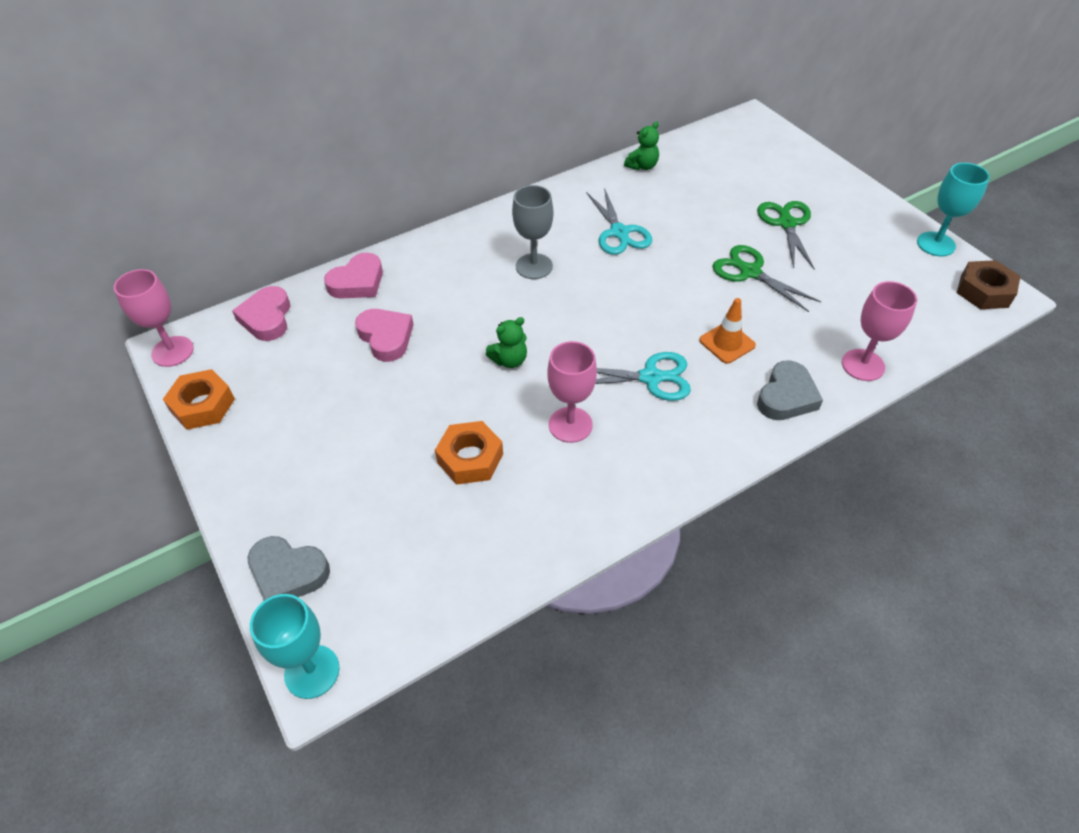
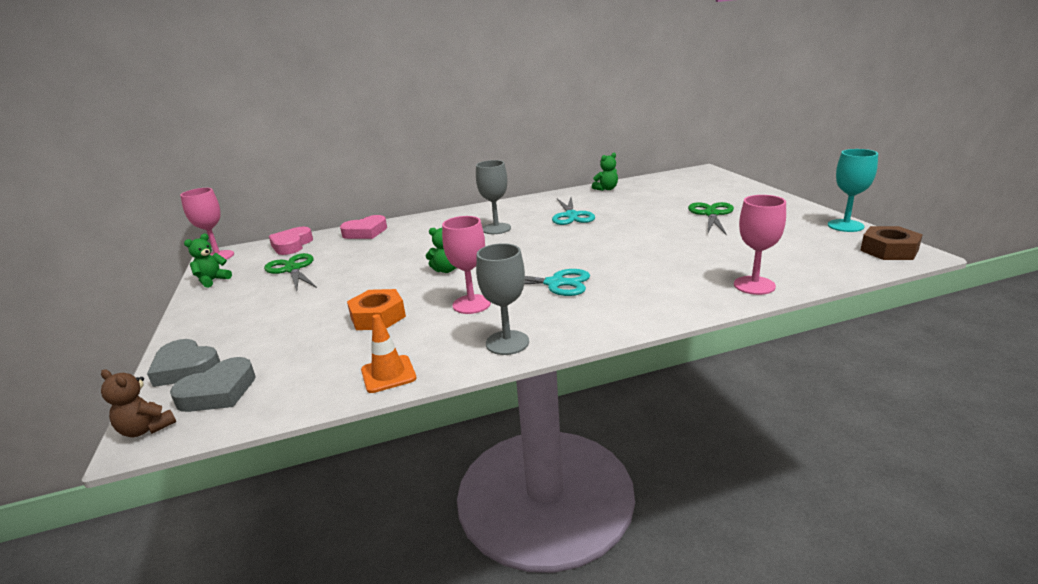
camera: 15 degrees right, 25 degrees down
orange nut [163,369,235,430] -> green teddy bear [184,234,232,288]
turquoise goblet [250,594,340,699] -> brown teddy bear [101,369,176,437]
pink heart [355,309,414,362] -> none
orange traffic cone [699,298,756,364] -> orange traffic cone moved to [361,314,416,393]
green scissors [712,245,821,312] -> green scissors moved to [264,253,317,291]
grey heart [757,360,823,420] -> grey heart moved to [170,357,256,412]
none -> grey goblet [476,243,529,355]

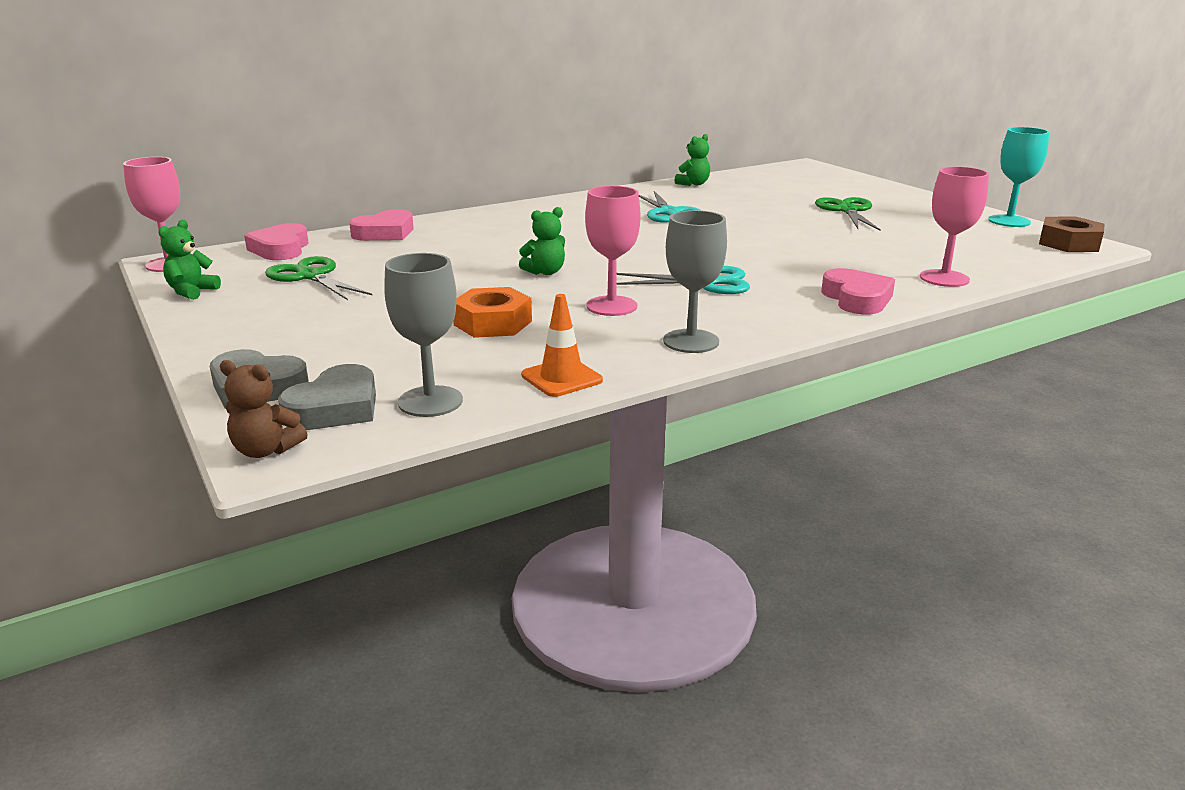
camera: 15 degrees left, 0 degrees up
grey goblet [476,160,511,234] -> grey goblet moved to [384,253,463,417]
none -> pink heart [821,268,895,314]

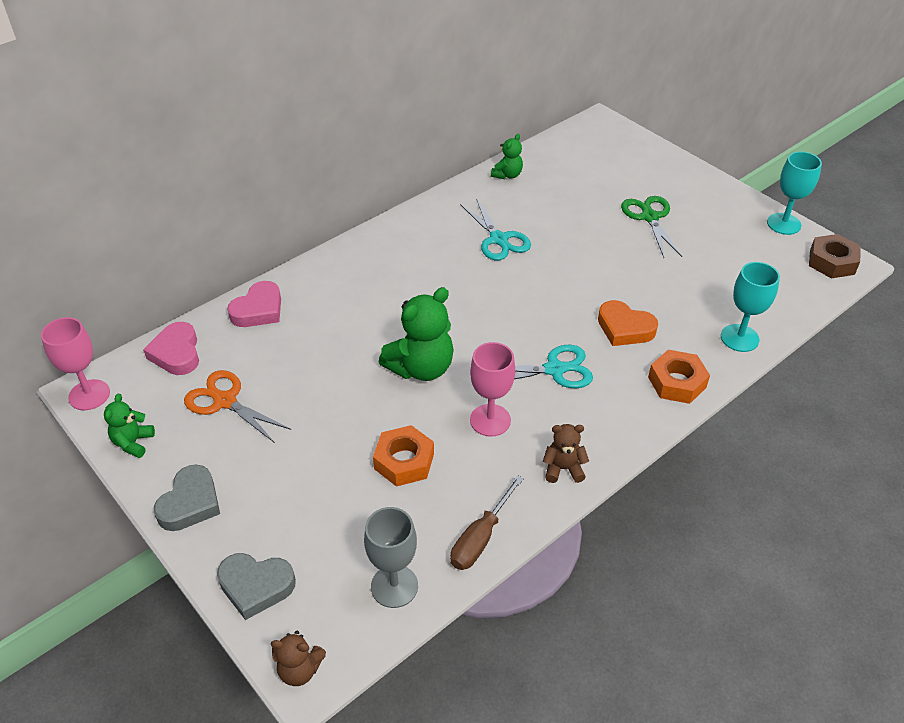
camera: 10 degrees left, 20 degrees up
green scissors [265,256,372,300] -> orange scissors [184,370,291,443]
grey heart [278,364,376,430] -> grey heart moved to [154,464,220,531]
green teddy bear [519,207,565,275] -> green teddy bear [379,287,454,381], size x1.86
orange traffic cone [521,294,603,397] -> brown screwdriver [450,475,524,570]
grey goblet [663,210,727,353] -> brown teddy bear [543,424,589,483]
pink heart [821,268,895,314] -> orange nut [648,350,710,404]
pink goblet [920,166,989,287] -> turquoise goblet [721,262,780,352]
none -> orange heart [598,300,658,346]

